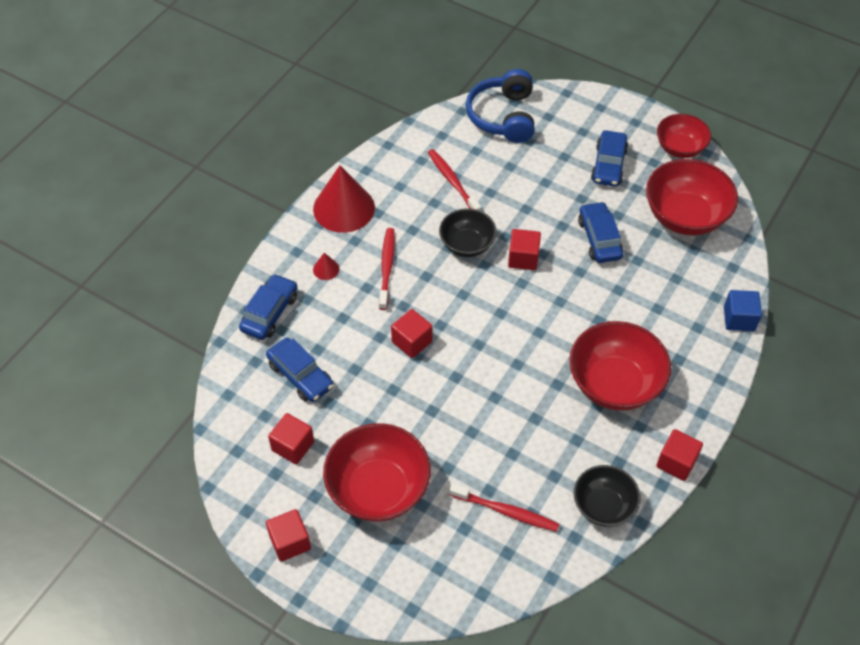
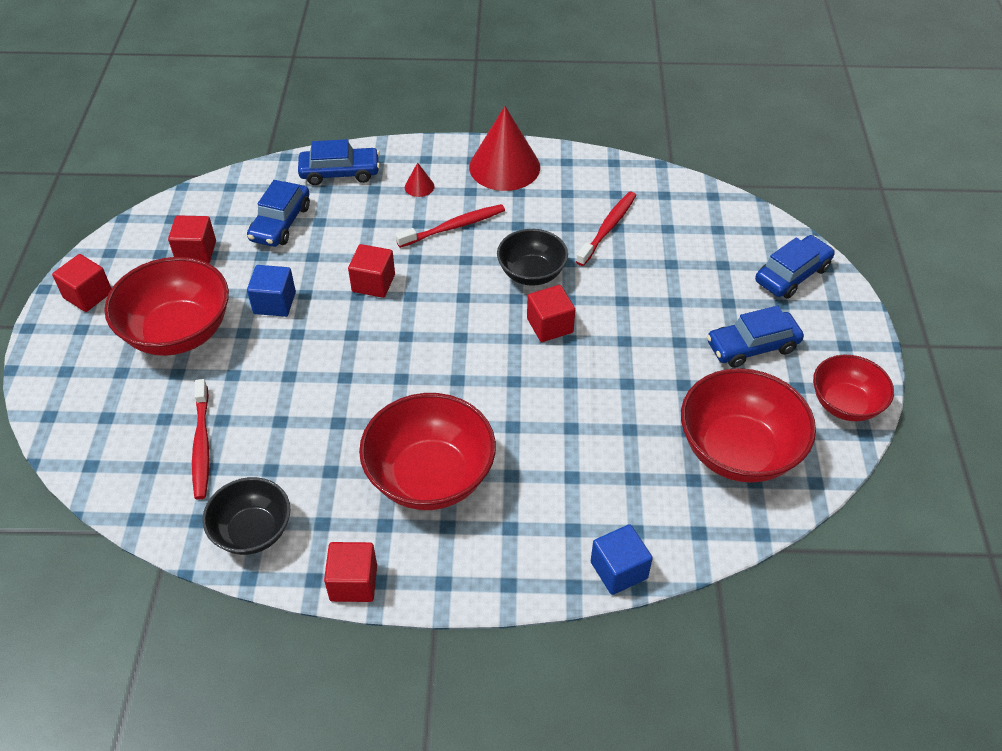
camera: 60 degrees right, 5 degrees down
blue headphones [466,69,535,143] -> none
blue car [578,201,623,263] -> blue car moved to [755,235,835,299]
none -> blue cube [247,265,296,317]

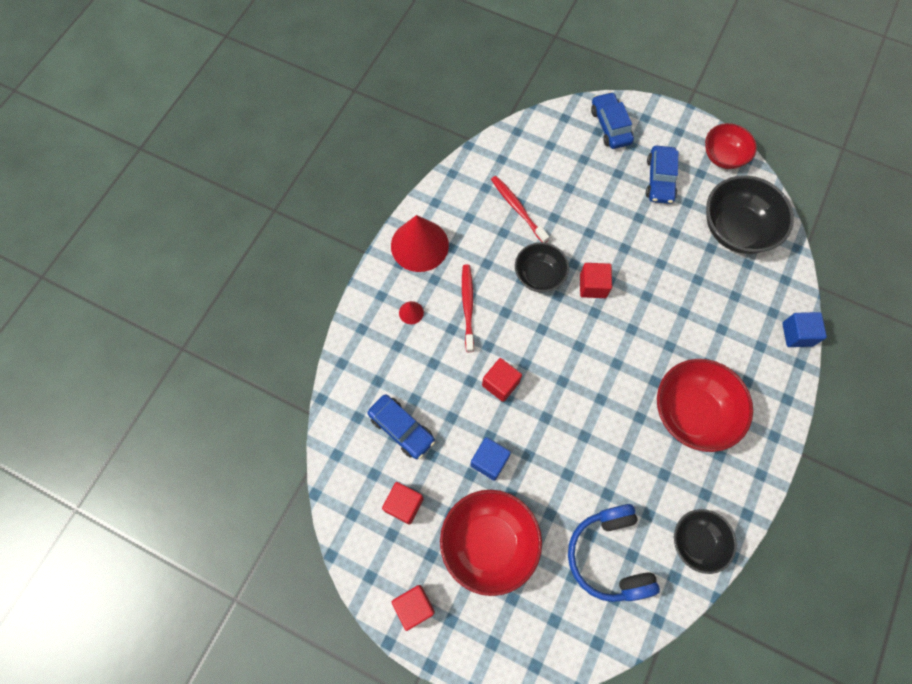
camera: 65 degrees left, 20 degrees up
red toothbrush [192,379,209,500] -> blue headphones [568,504,660,602]
blue car [298,139,380,185] -> none
red cube [324,542,377,602] -> none
red bowl [681,368,816,483] -> black bowl [706,175,794,254]

